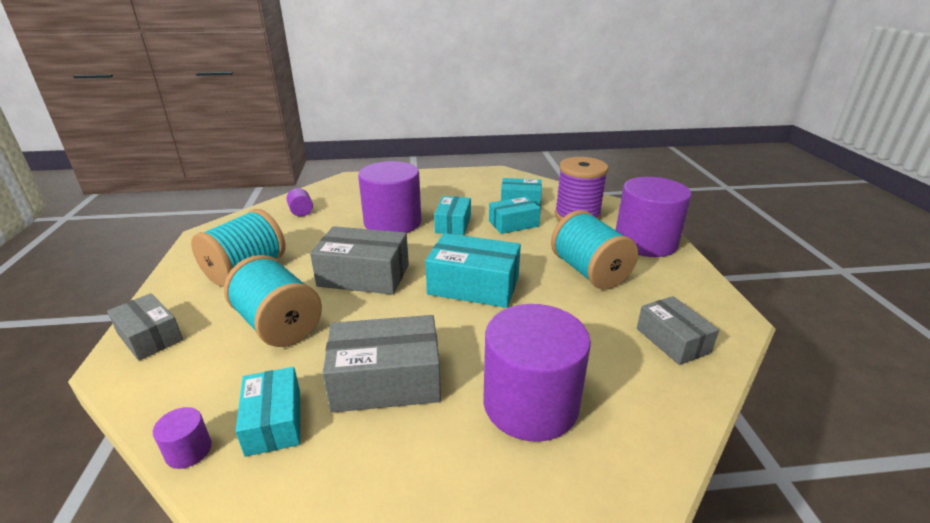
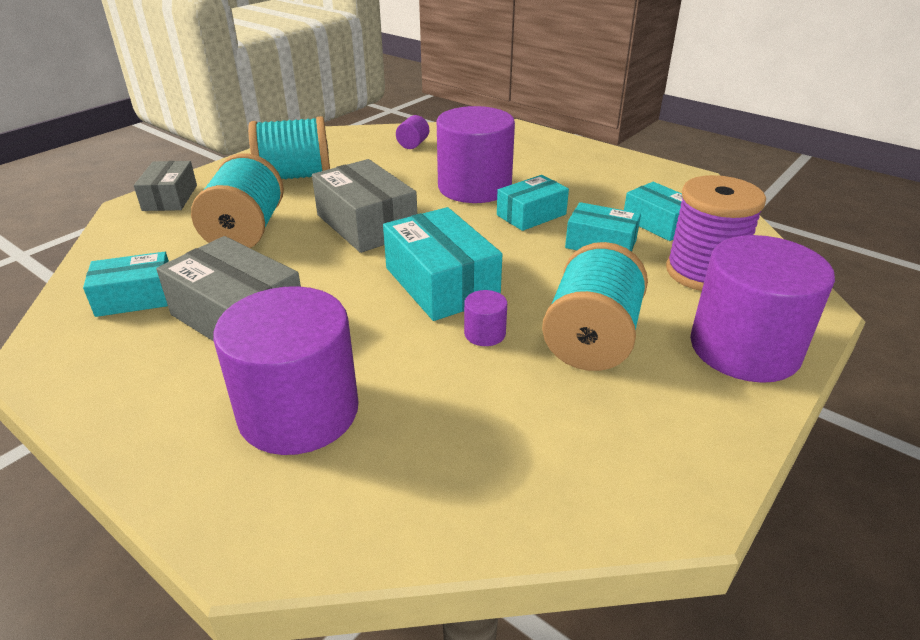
camera: 45 degrees right, 5 degrees up
purple cylinder [153,407,212,469] -> purple cylinder moved to [464,290,507,346]
turquoise box [236,367,300,457] -> turquoise box turned 45 degrees clockwise [83,252,169,317]
grey box [637,296,719,365] -> none

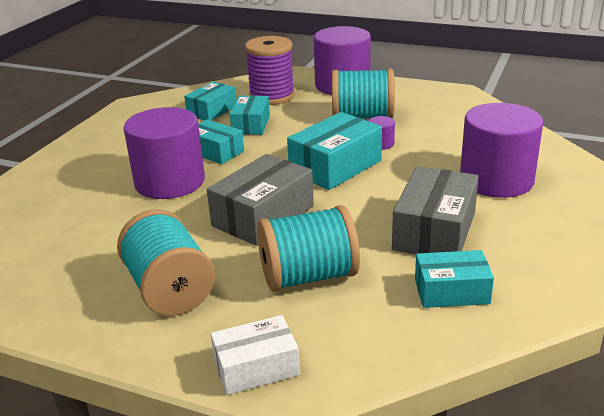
camera: 105 degrees left, 5 degrees down
turquoise box [83,252,169,317] -> turquoise box turned 60 degrees counterclockwise [415,250,494,308]
grey box [134,161,197,211] -> white box [211,315,300,395]
purple cylinder [396,115,429,149] -> none

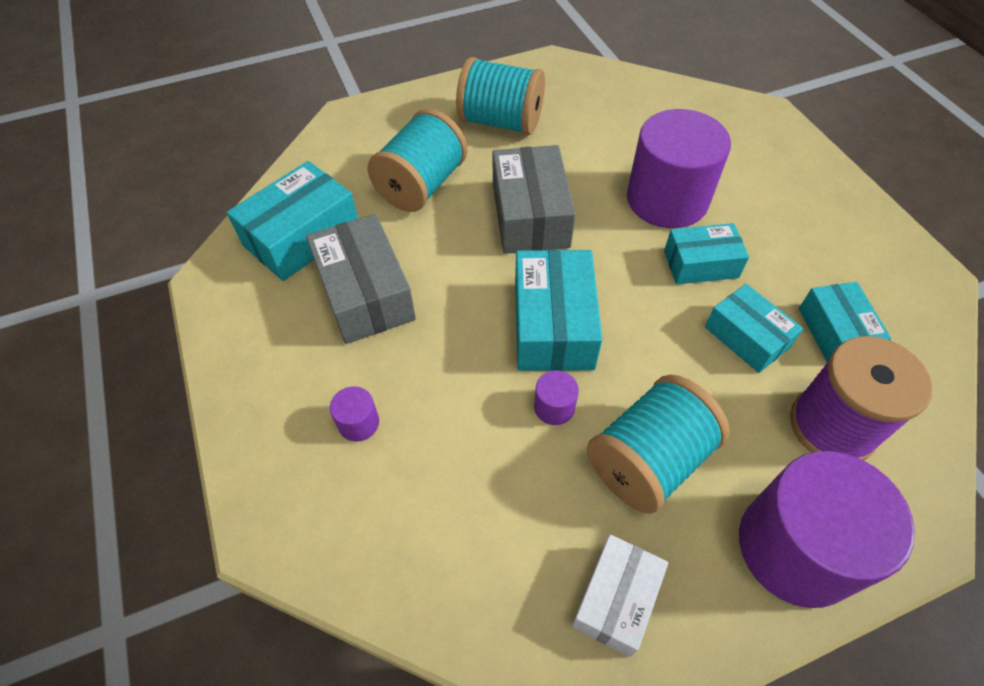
camera: 135 degrees right, 25 degrees up
white box [211,315,300,395] -> white box moved to [572,534,668,657]
turquoise box [415,250,494,308] -> turquoise box [227,161,358,281], size x1.56
purple cylinder [460,103,543,198] -> purple cylinder [330,386,379,441], size x0.40

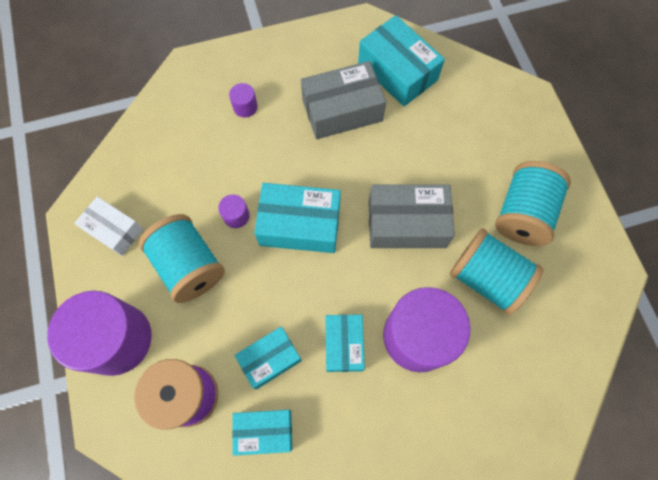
camera: 95 degrees right, 15 degrees up
turquoise spool [367,108,467,212] -> turquoise spool moved to [449,228,544,315]

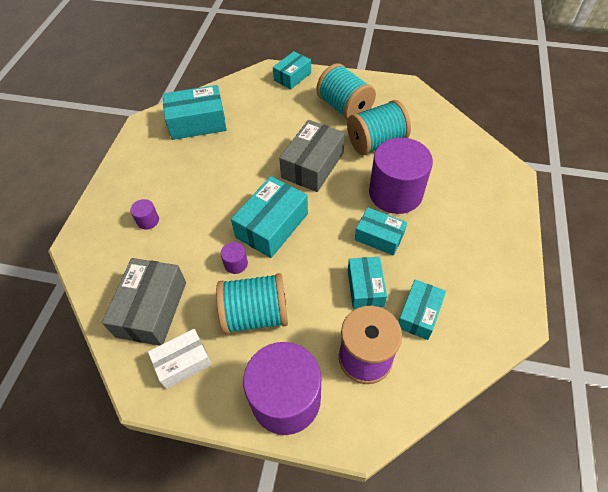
camera: 60 degrees left, 15 degrees down
grey box [301,61,386,139] -> grey box moved to [102,258,186,346]
none -> turquoise box [273,51,311,89]

